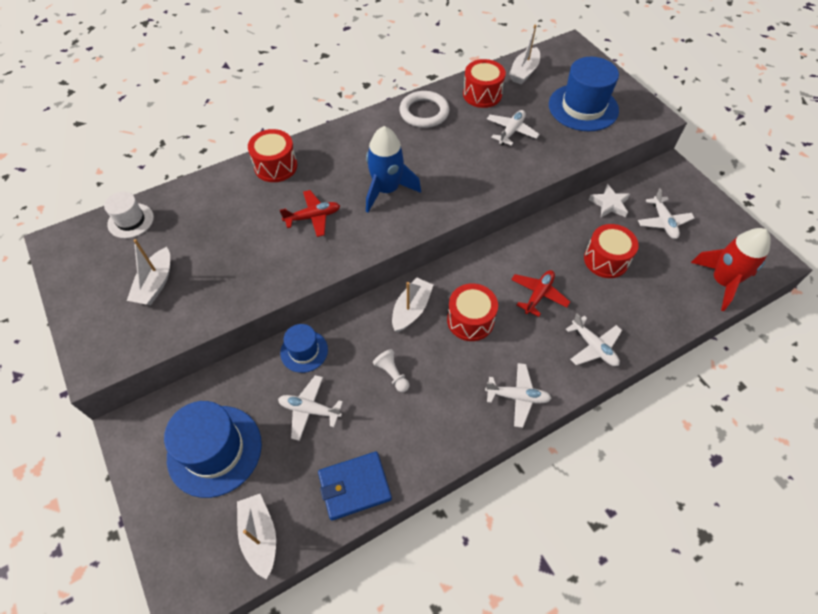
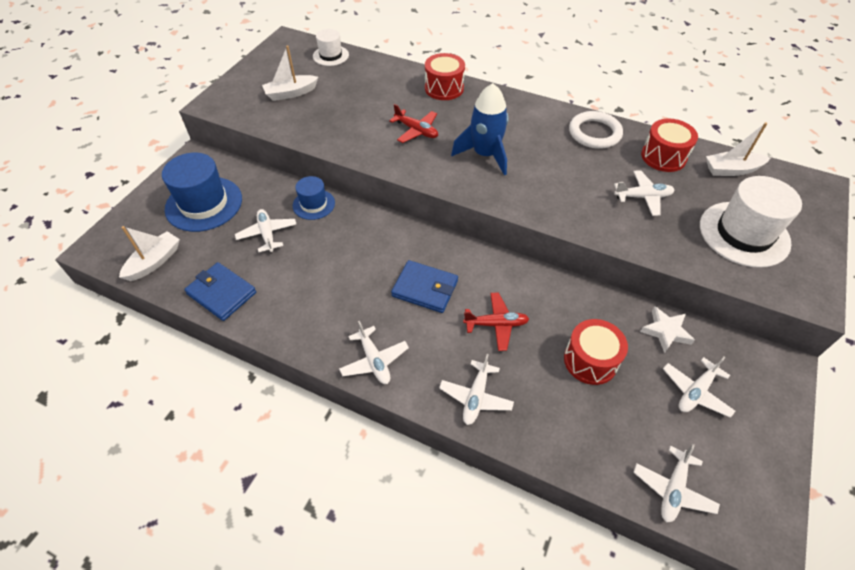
camera: 55 degrees right, 5 degrees down
white pawn [373,349,409,392] -> none
white boat [392,278,433,332] -> none
red drum [447,283,498,341] -> blue wallet [391,260,458,313]
blue hat [549,57,619,131] -> white hat [700,176,802,268]
red rocket [691,228,771,311] -> white plane [633,444,720,522]

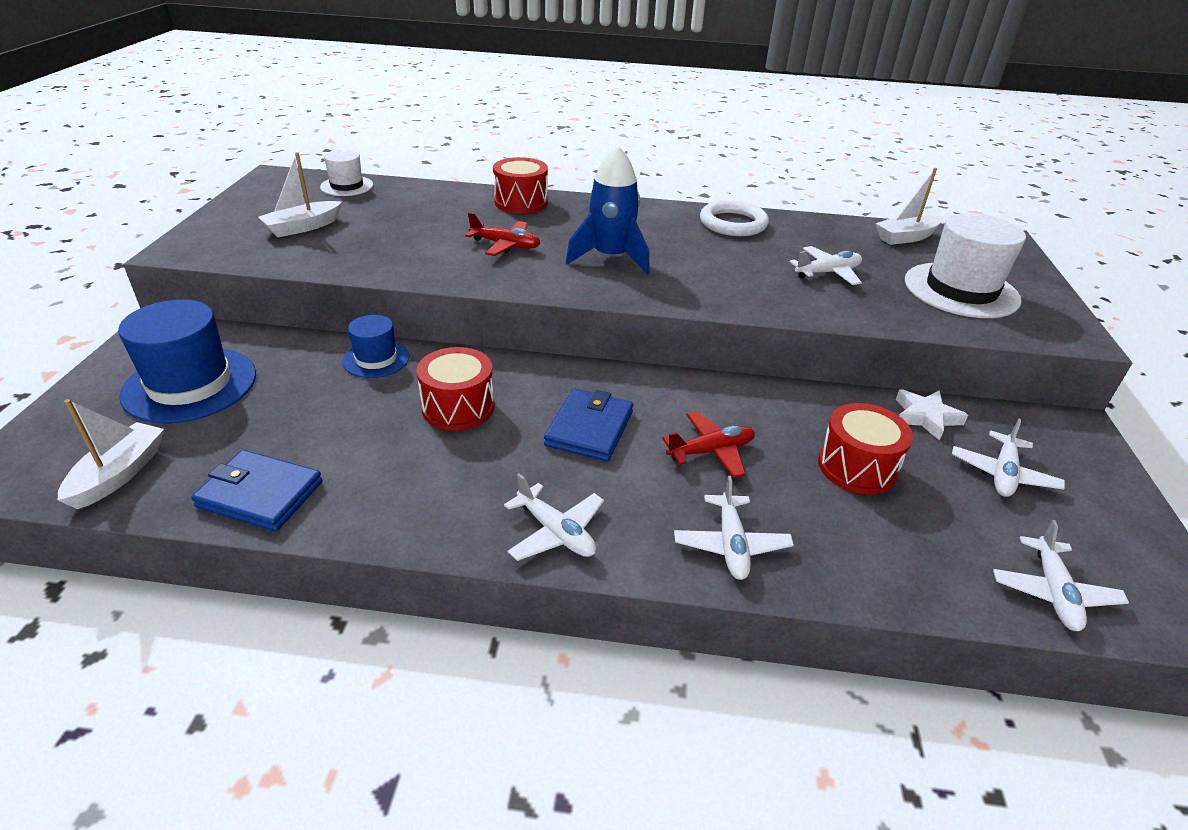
camera: 20 degrees left, 15 degrees down
white plane [235,209,297,252] -> none
blue wallet [391,260,458,313] -> blue wallet turned 75 degrees counterclockwise [544,389,633,462]
red drum [641,118,698,172] -> red drum moved to [417,347,495,430]

